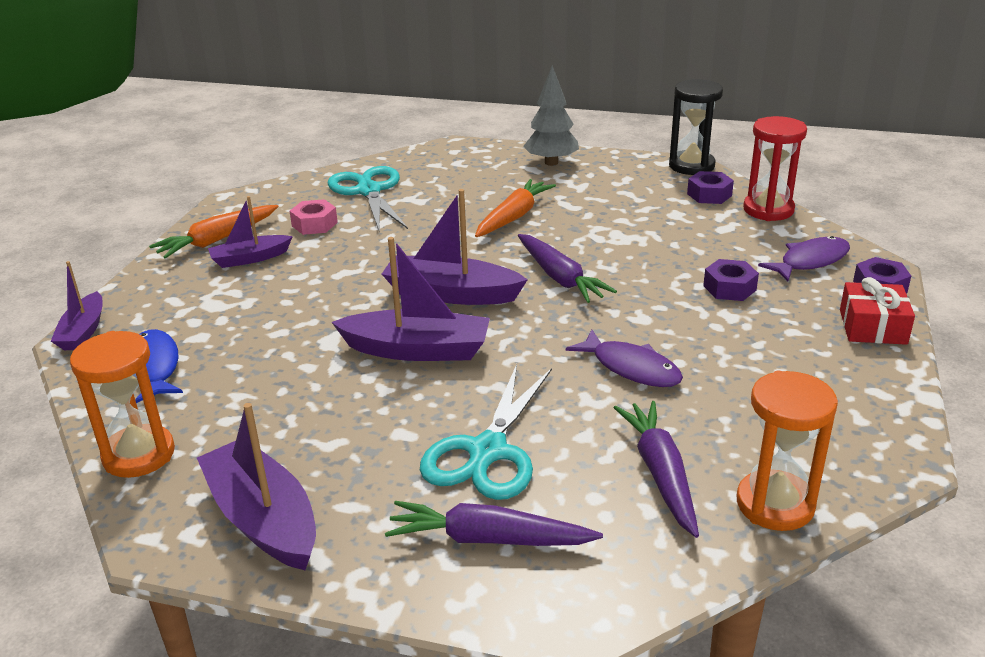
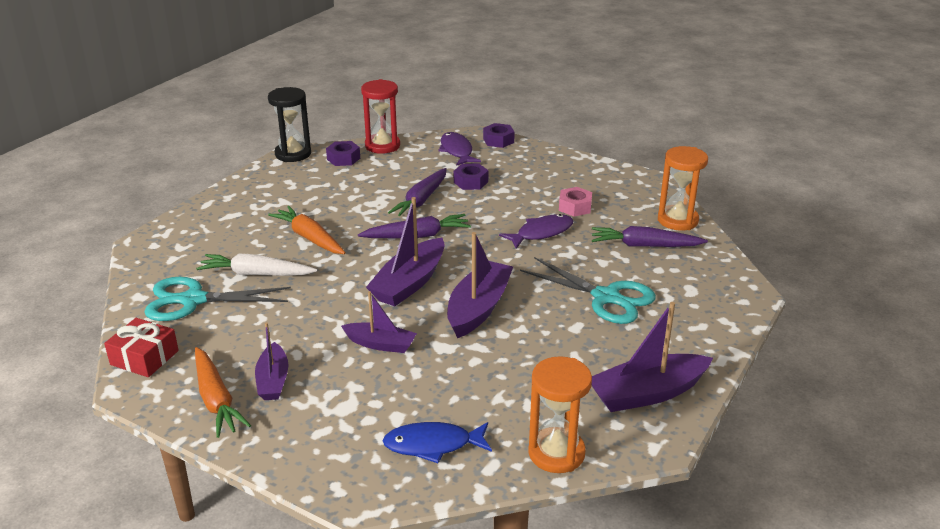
camera: 75 degrees left, 0 degrees up
purple boat [51,261,103,350] -> purple boat moved to [341,291,417,353]
pink nut [290,199,338,235] -> pink nut moved to [559,187,592,217]
purple carrot [385,501,603,546] -> purple carrot moved to [388,168,447,216]
grey tree [523,66,579,166] -> none
red gift [840,277,915,345] -> red gift moved to [104,318,179,377]
none -> white carrot [196,253,317,276]

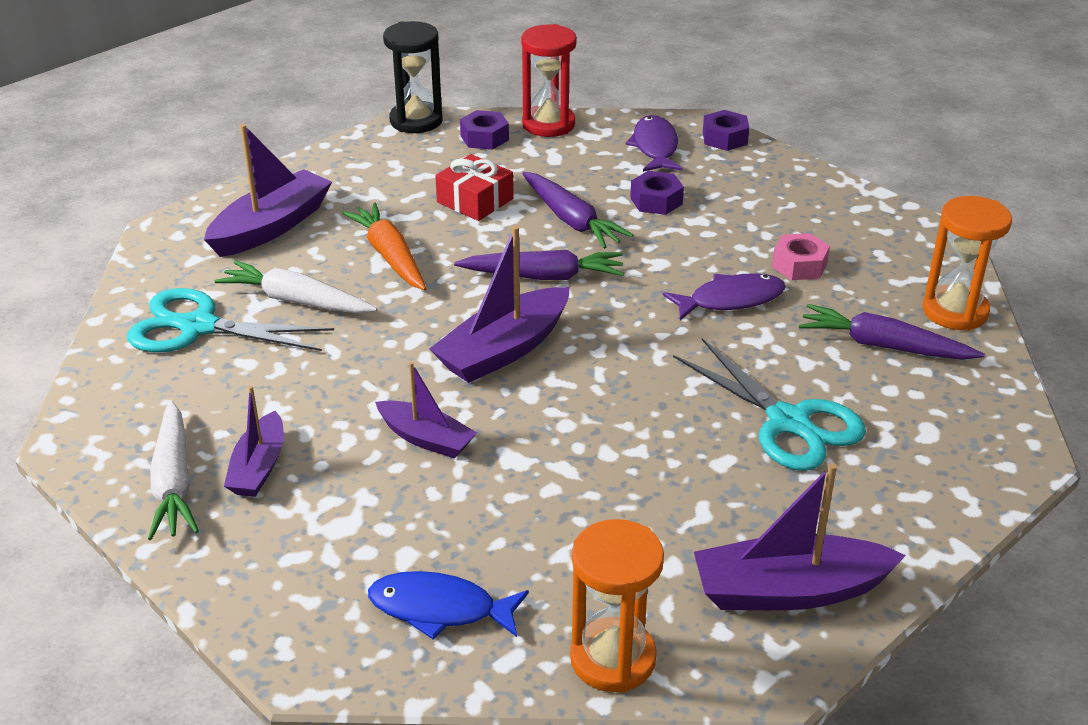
camera: 15 degrees right, 5 degrees up
red gift [104,318,179,377] -> red gift moved to [435,154,513,221]
orange carrot [195,347,251,438] -> white carrot [148,400,199,540]
purple carrot [388,168,447,216] -> purple carrot turned 75 degrees counterclockwise [522,172,633,249]
purple boat [447,232,513,338] -> purple boat moved to [204,124,332,257]

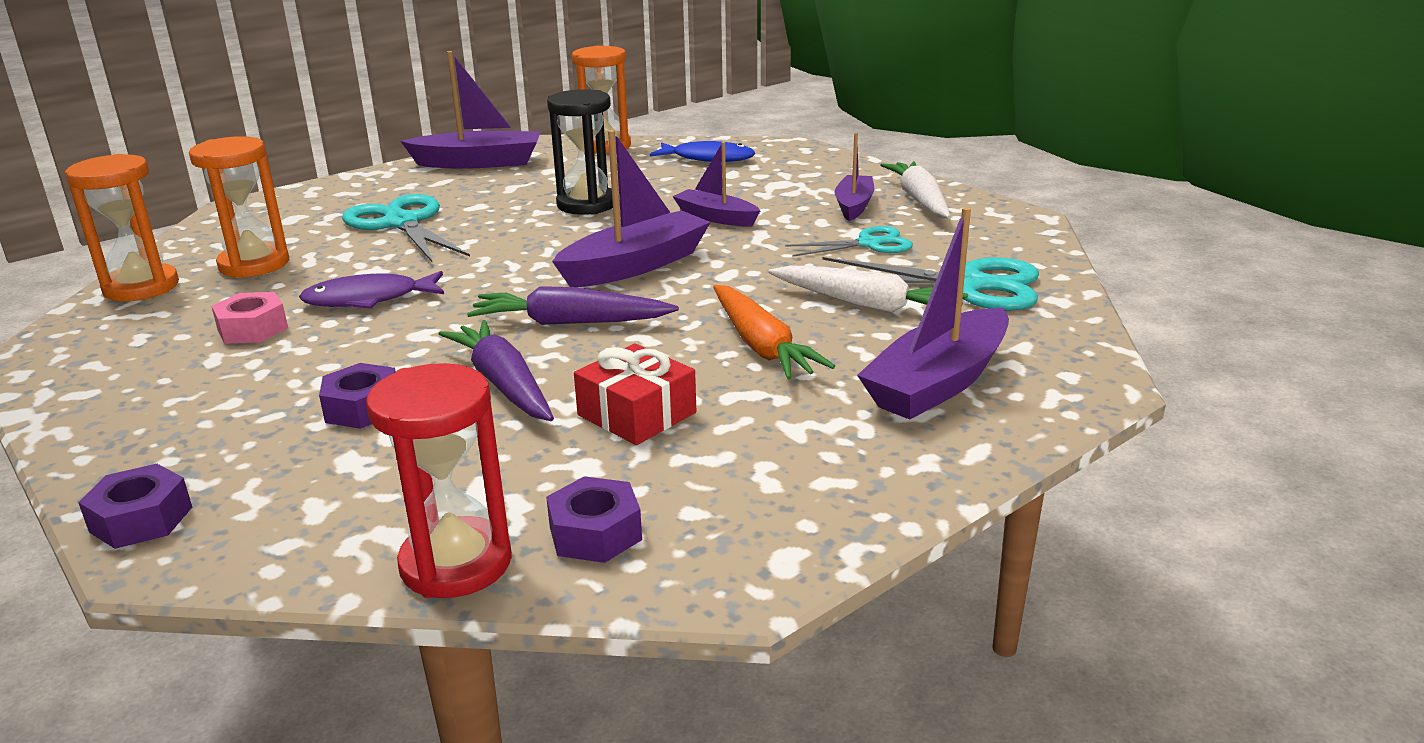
camera: 175 degrees left, 10 degrees down
black hourglass [383,21,442,133] -> black hourglass moved to [547,89,613,215]
purple fish [625,115,683,172] -> none
purple carrot [799,304,985,360] -> orange hourglass [189,136,289,278]
none -> turquoise scissors [785,226,913,257]

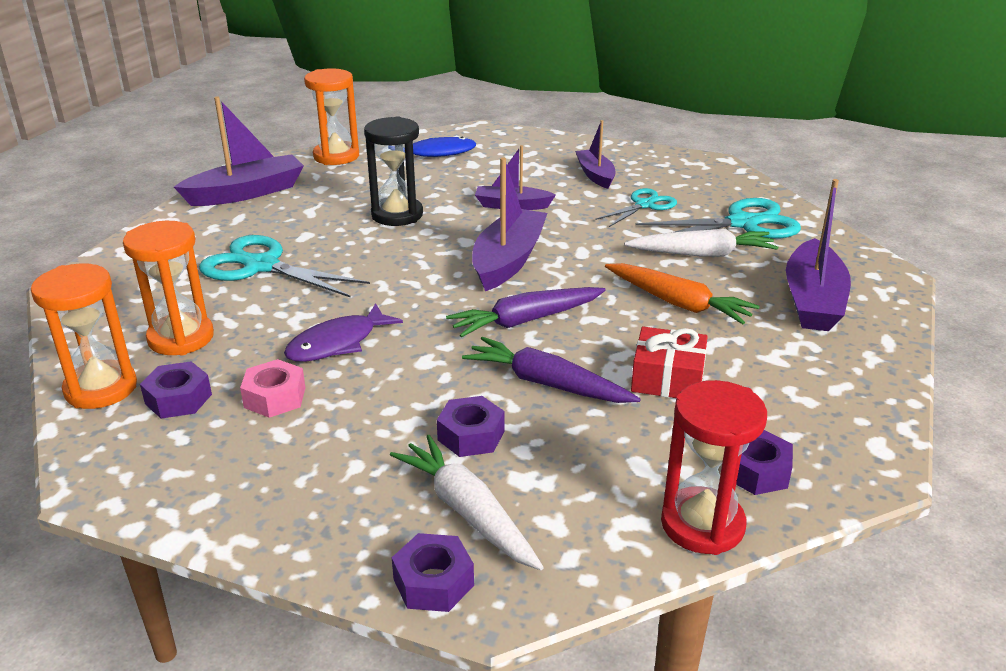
camera: 30 degrees left, 5 degrees up
white carrot [881,161,951,218] -> white carrot moved to [390,435,544,570]
none -> purple nut [140,361,212,419]

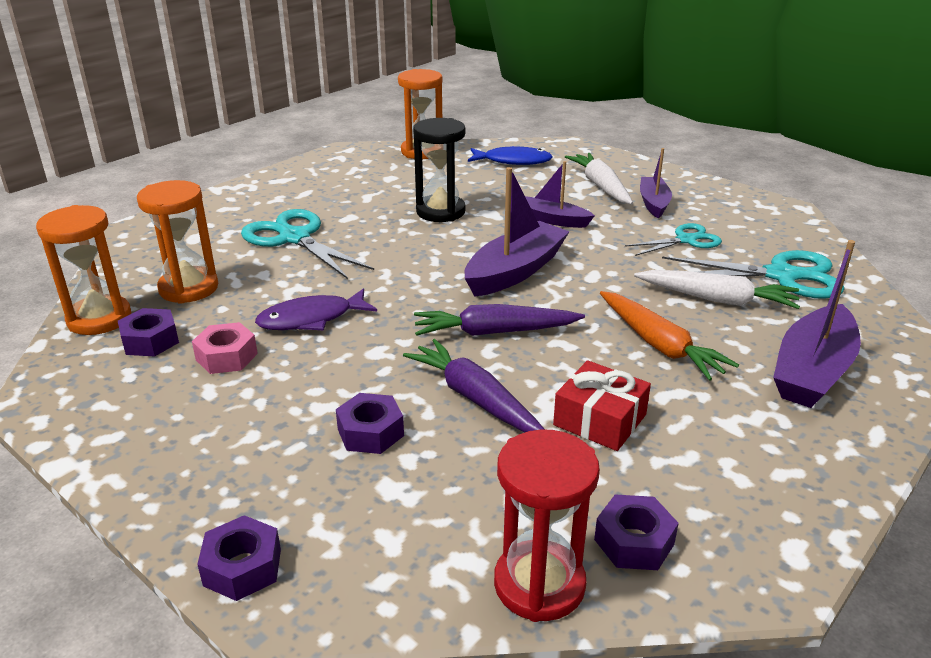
camera: 20 degrees right, 0 degrees up
purple boat [174,97,304,206] -> none
white carrot [390,435,544,570] -> white carrot moved to [565,153,633,204]

